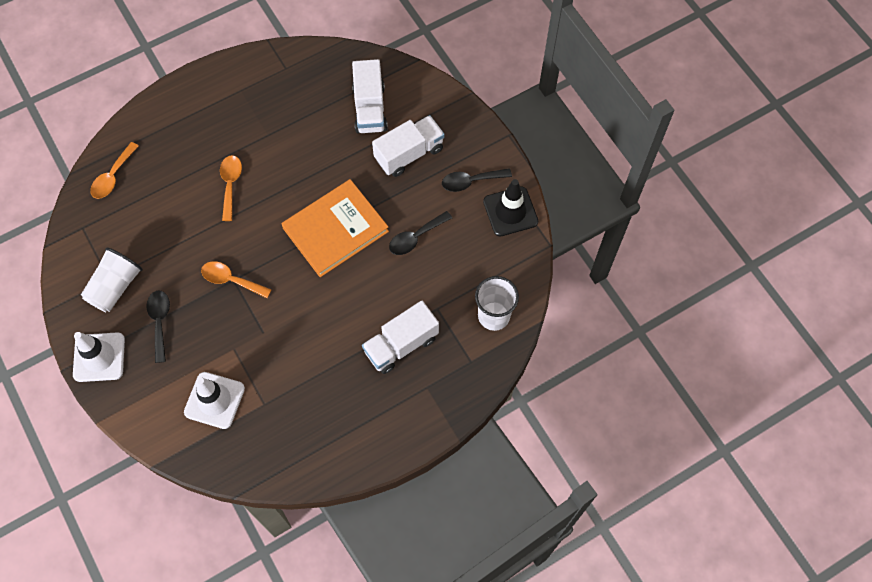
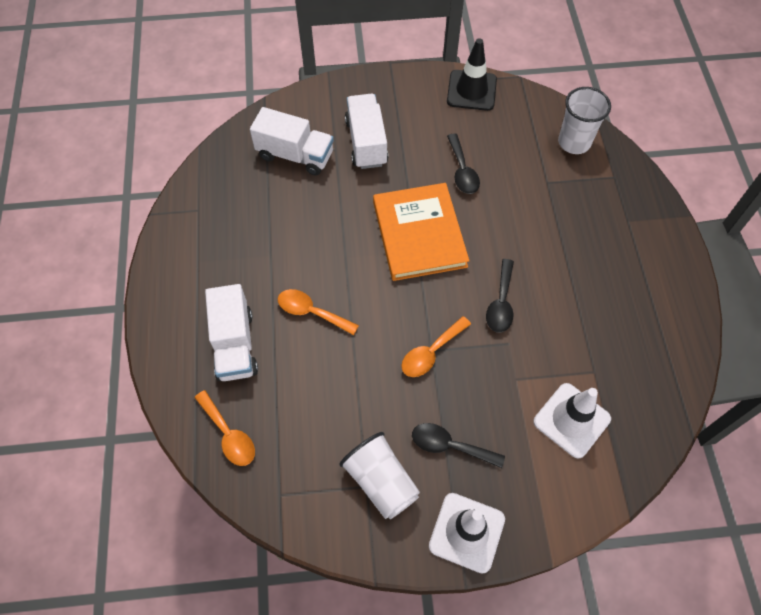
camera: 65 degrees left, 5 degrees down
white truck [362,301,439,374] -> white truck moved to [205,284,258,381]
black spoon [442,168,512,192] -> black spoon moved to [486,259,514,333]

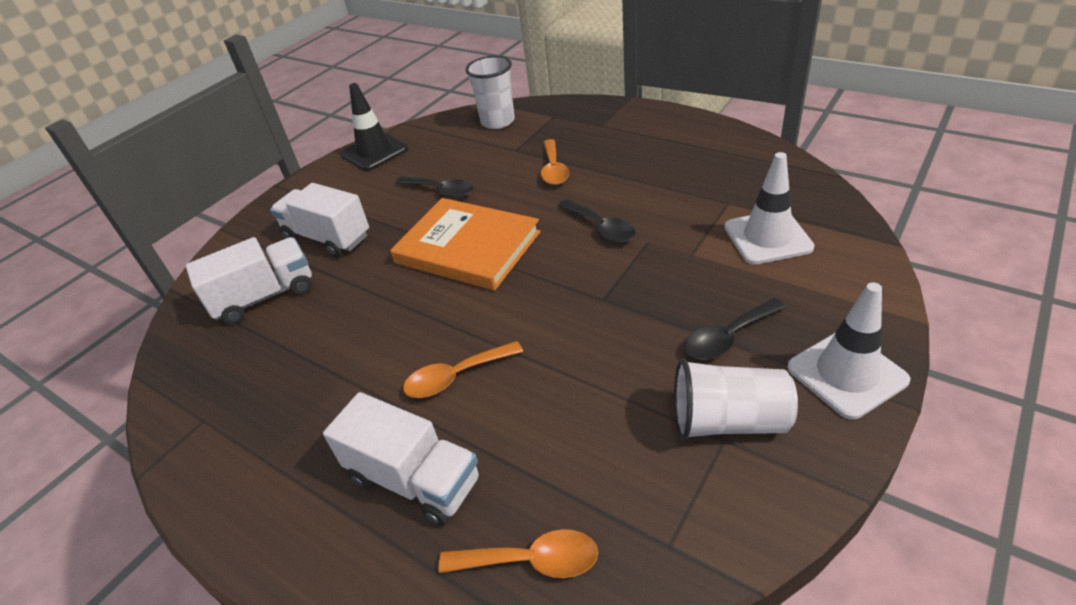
camera: 45 degrees left, 20 degrees down
orange spoon [401,316,471,377] -> orange spoon moved to [541,139,569,185]

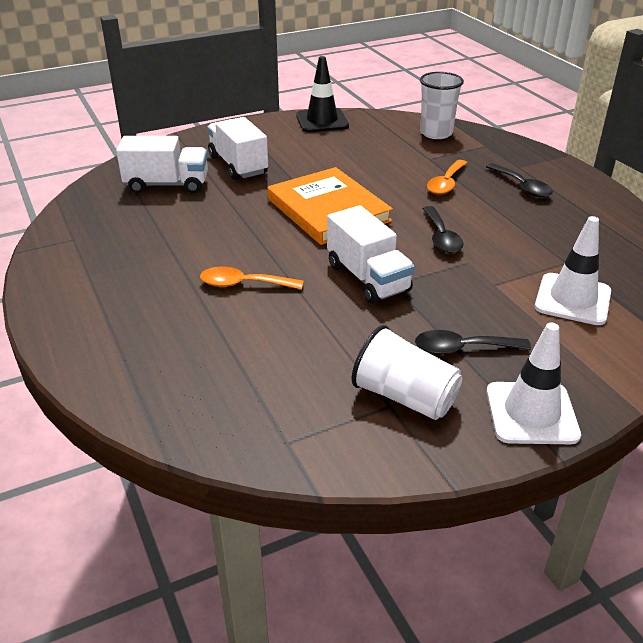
camera: 25 degrees right, 5 degrees down
white truck [323,392,480,526] -> white truck moved to [327,205,415,304]
black spoon [395,176,473,198] -> black spoon moved to [486,163,553,198]
orange spoon [439,529,598,578] -> none

